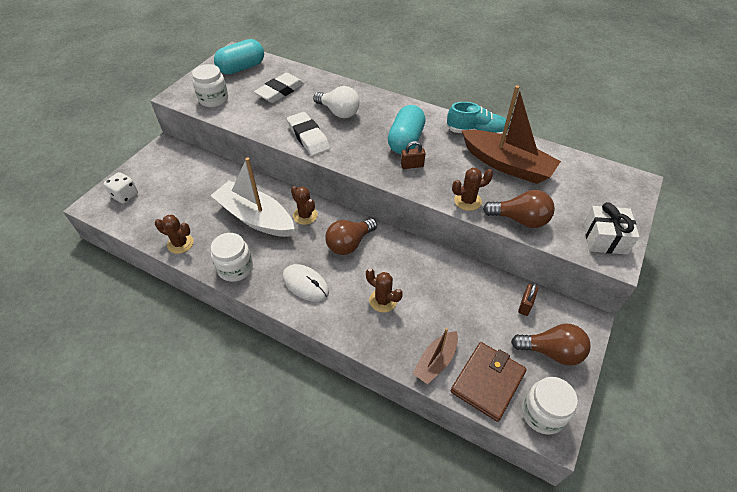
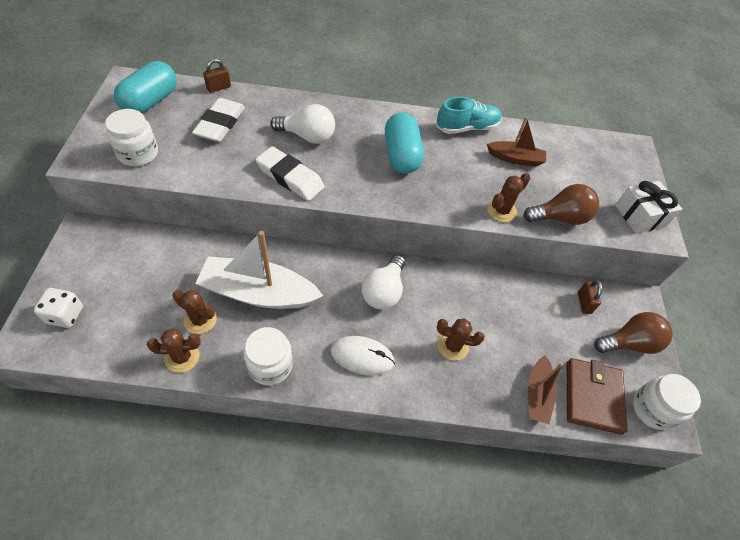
camera: 30 degrees left, 5 degrees up
brown cactus [291,186,318,225] -> brown cactus moved to [173,290,217,334]
brown light bulb [325,218,377,255] -> white light bulb [361,255,405,309]
brown padlock [401,141,425,169] -> brown padlock moved to [203,59,231,93]
brown boat [461,85,561,184] -> brown boat [487,117,546,167], size x0.54

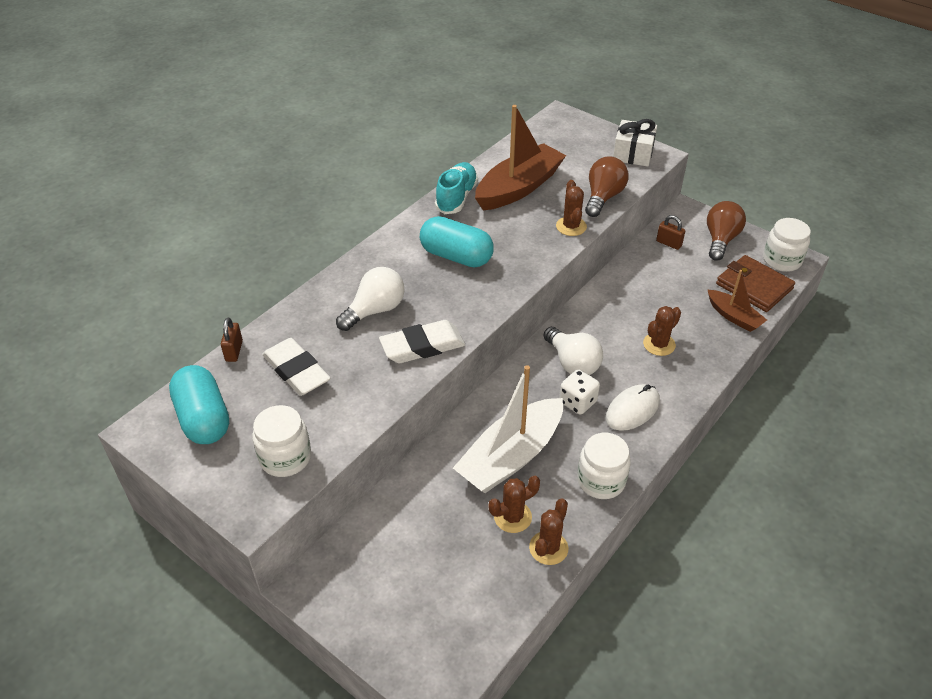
camera: 50 degrees left, 10 degrees down
white dice [34,288,83,328] -> white dice moved to [559,369,600,415]
brown boat [487,117,546,167] -> brown boat [475,105,566,210], size x1.84

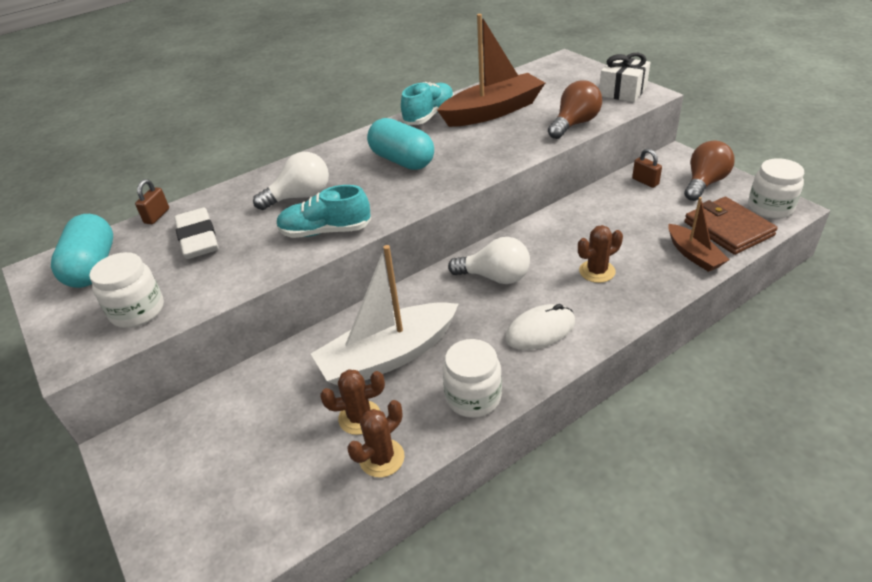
camera: 20 degrees right, 5 degrees down
white eraser [379,320,465,363] -> turquoise shoe [276,185,371,238]
white light bulb [544,327,603,375] -> white light bulb turned 60 degrees counterclockwise [448,237,530,284]
brown cactus [556,180,587,236] -> none
white dice [559,369,600,415] -> none

